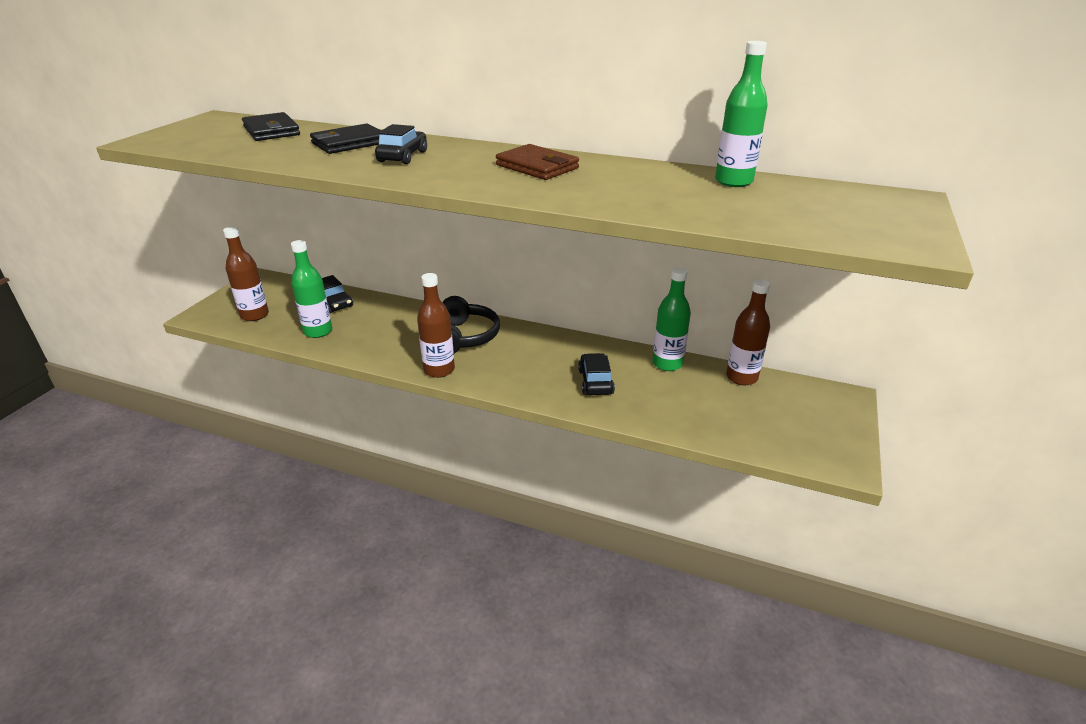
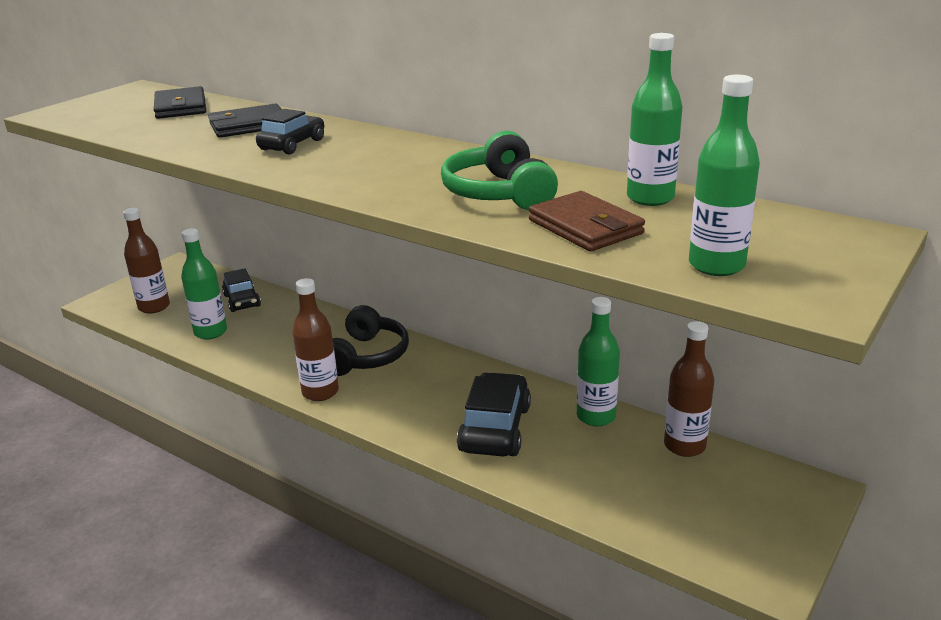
camera: 15 degrees right, 5 degrees down
brown wallet [496,144,579,180] -> brown wallet moved to [529,191,645,252]
black car [578,353,615,395] -> black car [457,372,531,456], size x1.55
none -> green headphones [441,131,558,210]
none -> green bottle [689,75,760,276]

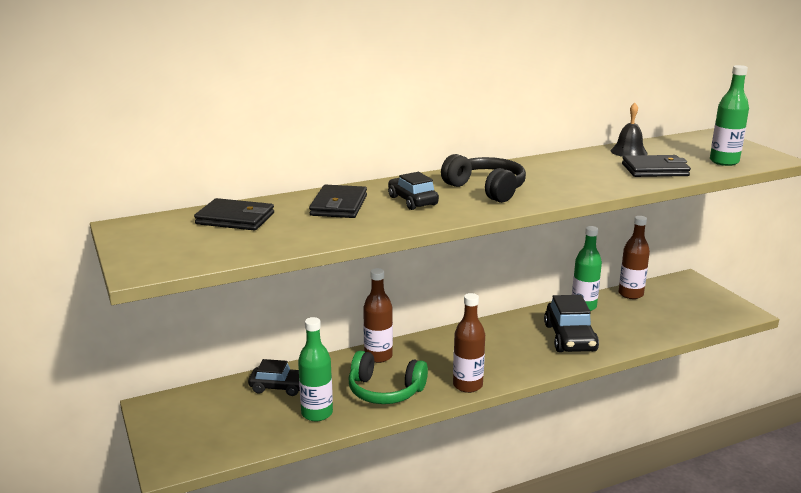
camera: 60 degrees left, 5 degrees down
brown bottle [123,208,170,314] -> brown bottle moved to [363,268,393,363]
black headphones [332,305,409,376] -> black headphones moved to [441,154,526,203]
green headphones [441,131,558,210] -> green headphones moved to [349,351,428,404]
black car [457,372,531,456] -> black car turned 135 degrees counterclockwise [544,295,599,352]
brown wallet [529,191,645,252] -> black wallet [622,155,691,177]
green bottle [627,33,682,206] -> black bell [611,103,648,157]

